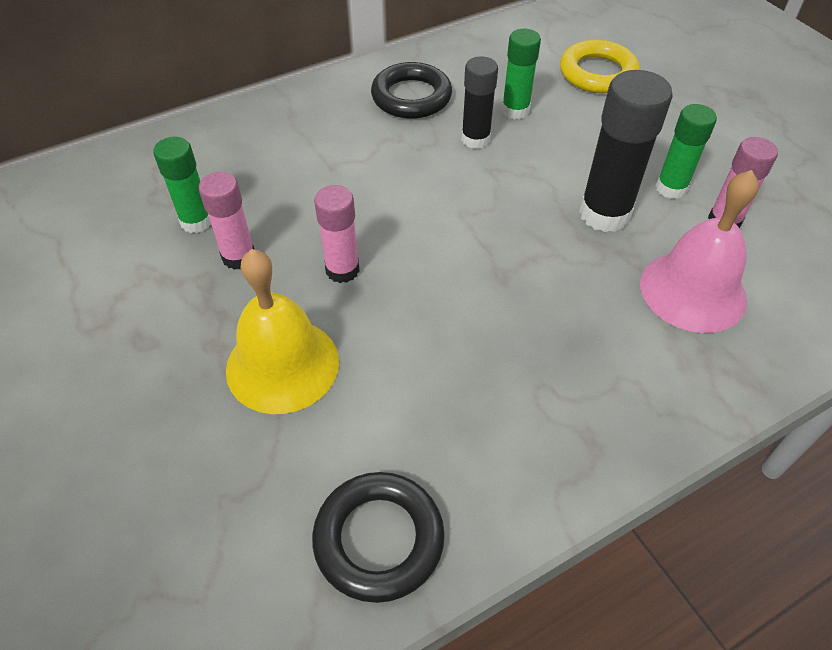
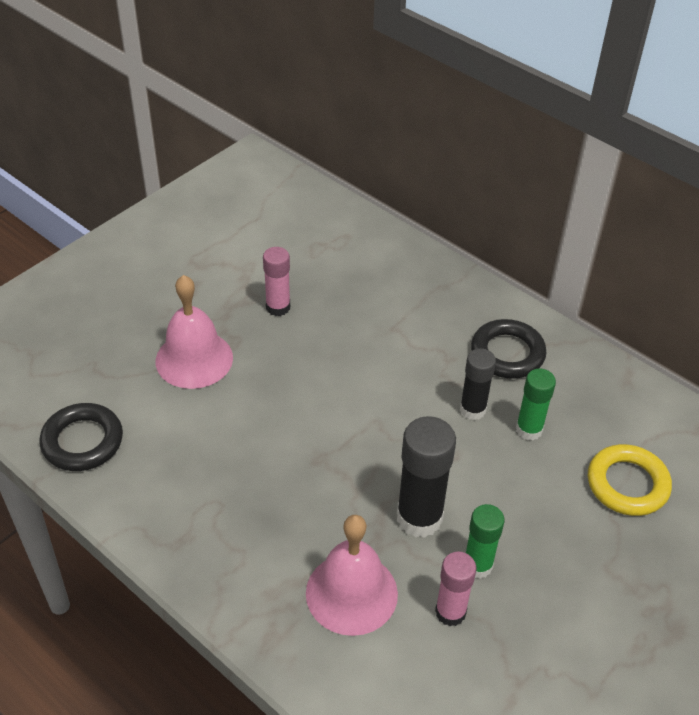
camera: 70 degrees right, 5 degrees down
green glue stick [153,137,211,233] -> none
yellow bell [226,249,339,414] -> pink bell [156,275,233,389]
pink glue stick [314,185,360,283] -> none

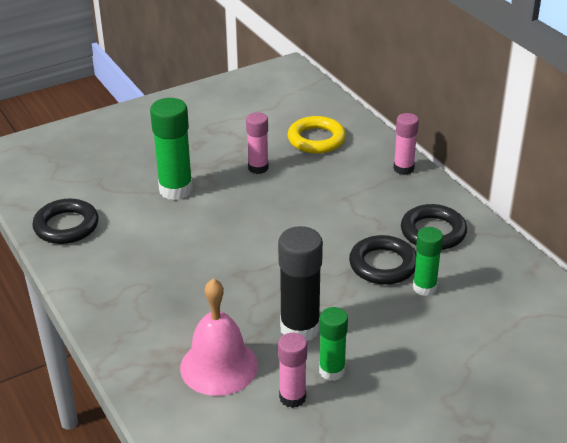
camera: 20 degrees right, 10 degrees down
pink bell [156,275,233,389] -> green glue stick [150,98,193,200]
black glue stick [460,348,496,420] -> black ring [349,235,416,285]
yellow ring [588,444,672,516] -> yellow ring moved to [288,116,346,154]
none -> pink glue stick [394,113,419,175]

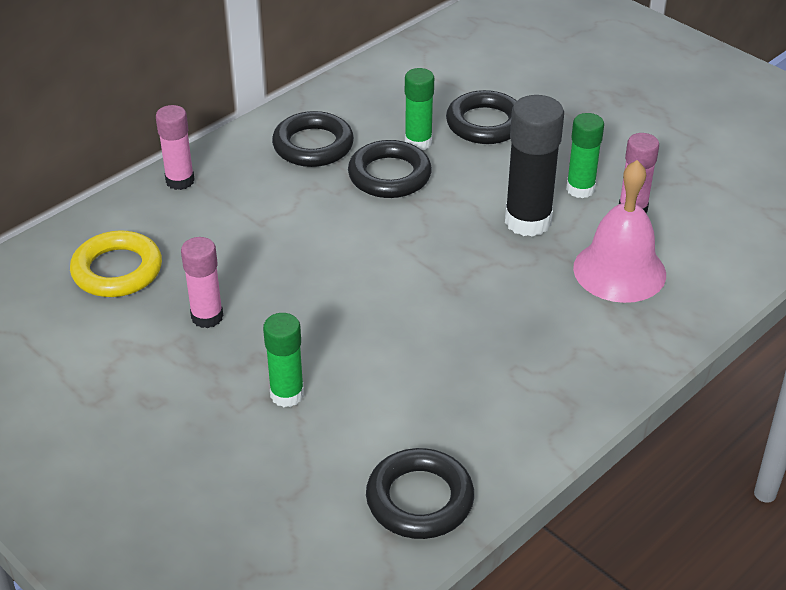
camera: 105 degrees left, 5 degrees up
green glue stick [150,98,193,200] -> green glue stick [263,313,304,407], size x0.63
none -> black ring [446,90,517,144]

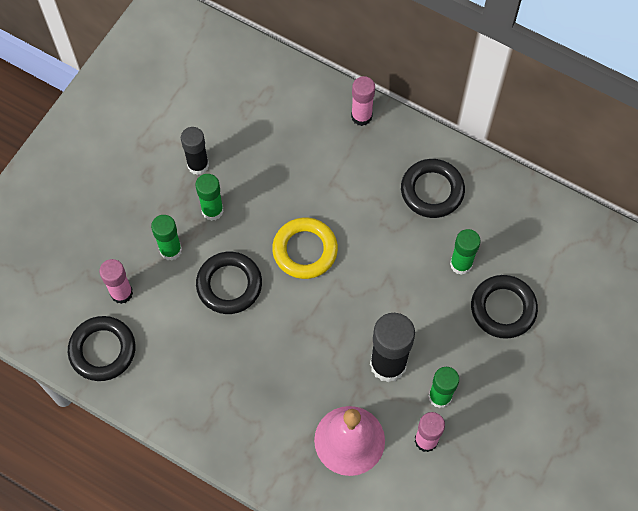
camera: 75 degrees right, 25 degrees up
yellow ring [70,230,162,297] -> yellow ring moved to [272,217,338,279]
pink glue stick [181,237,223,328] -> pink glue stick moved to [99,259,133,304]
black ring [348,140,432,198] -> black ring moved to [196,252,262,314]
none -> black glue stick [181,127,209,175]
none -> green glue stick [196,174,224,221]

